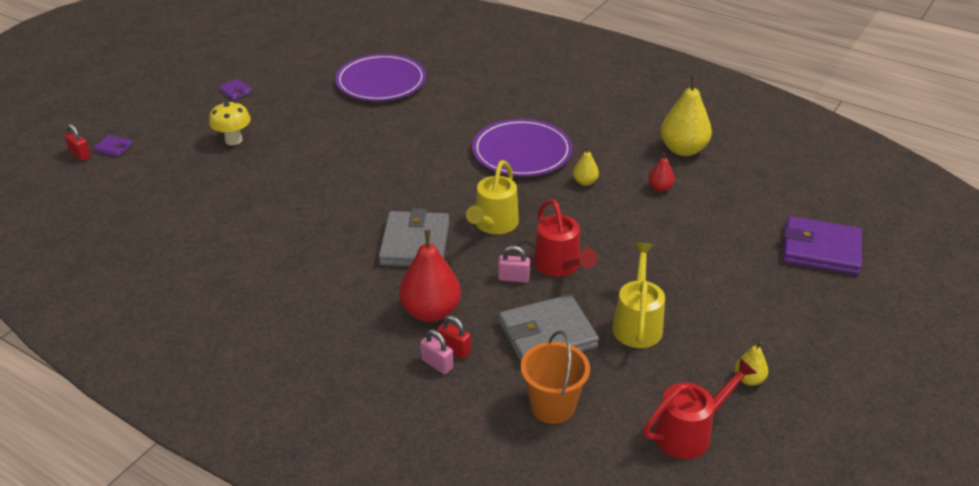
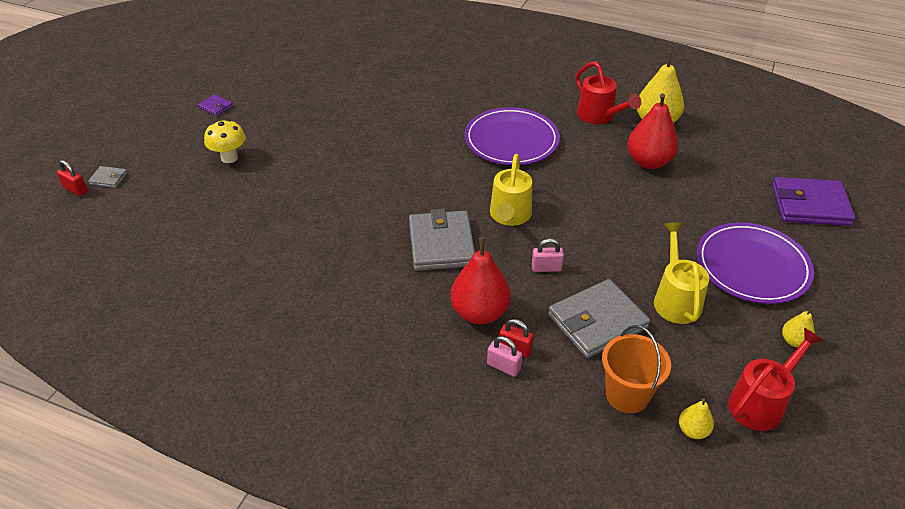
camera: 10 degrees left, 5 degrees up
purple wallet [93,135,133,157] -> grey wallet [88,166,128,188]
purple plate [335,54,426,101] -> purple plate moved to [697,222,814,304]
red watering can [533,199,597,277] -> red watering can moved to [575,61,641,124]
yellow pear [573,146,599,186] -> yellow pear moved to [679,398,714,439]
red pear [648,153,675,192] -> red pear [628,93,678,169], size x2.01

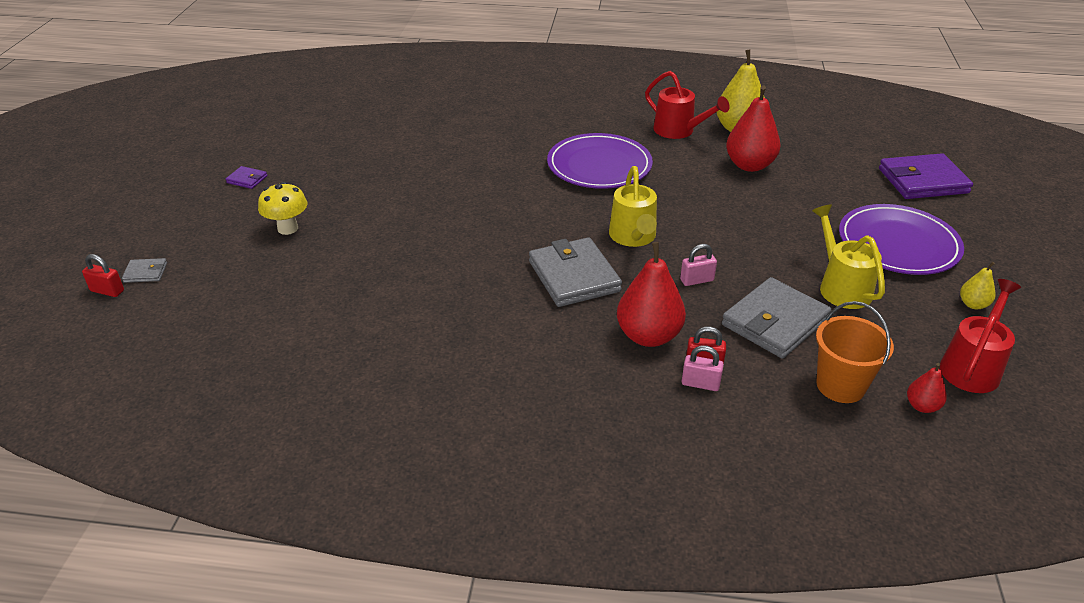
camera: 15 degrees left, 5 degrees down
yellow pear [679,398,714,439] -> red pear [907,363,947,413]

